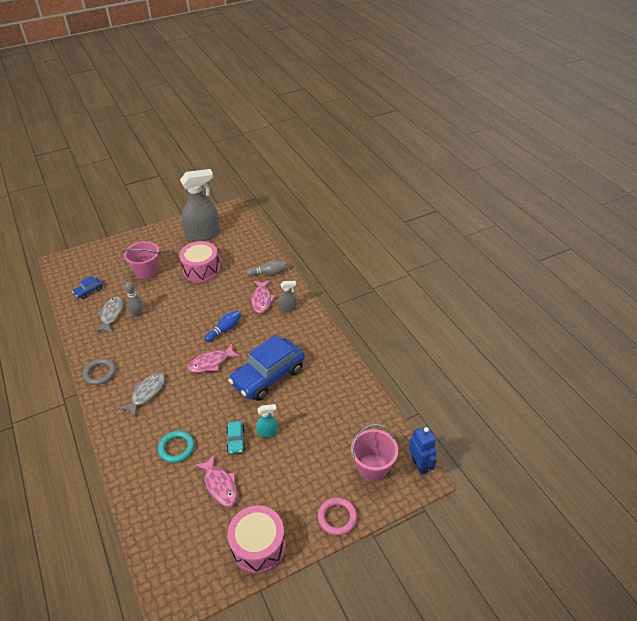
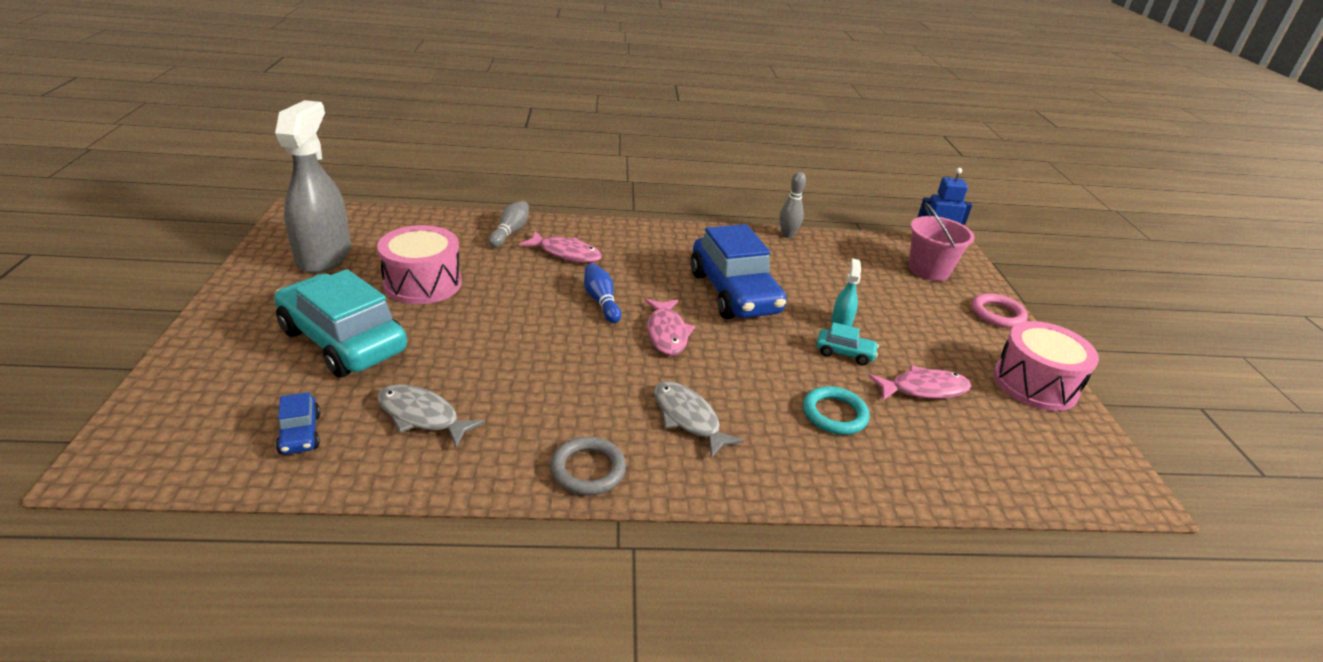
camera: 70 degrees left, 10 degrees down
pink bucket [123,241,159,279] -> turquoise car [274,269,407,377]
grey bowling pin [125,281,143,316] -> grey bowling pin moved to [779,172,806,238]
grey spray bottle [279,281,297,312] -> none

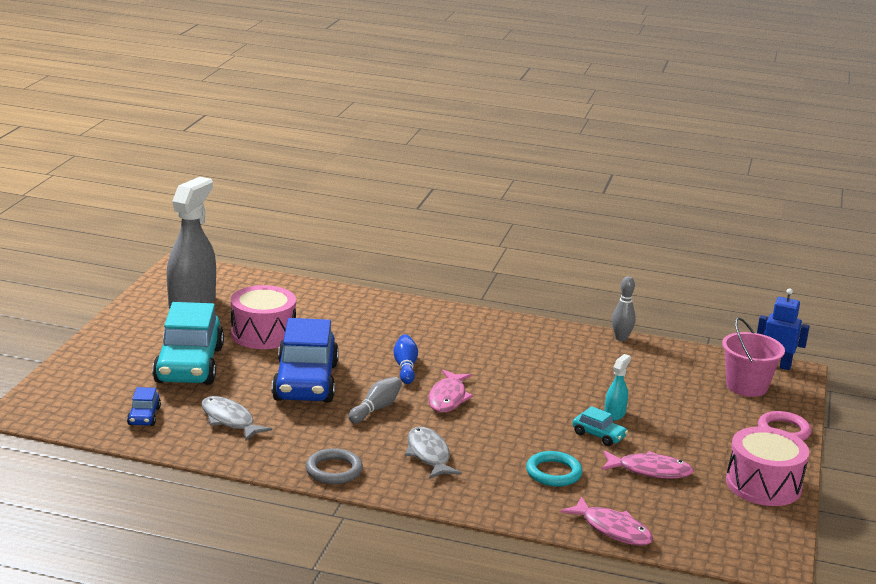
camera: 20 degrees right, 10 degrees down
turquoise car [274,269,407,377] -> turquoise car turned 150 degrees counterclockwise [152,302,224,385]
grey bowling pin [489,201,529,248] -> grey bowling pin moved to [349,377,402,423]
pink fish [519,231,602,262] -> pink fish moved to [561,496,653,545]
blue car [691,224,787,319] -> blue car moved to [272,318,339,403]

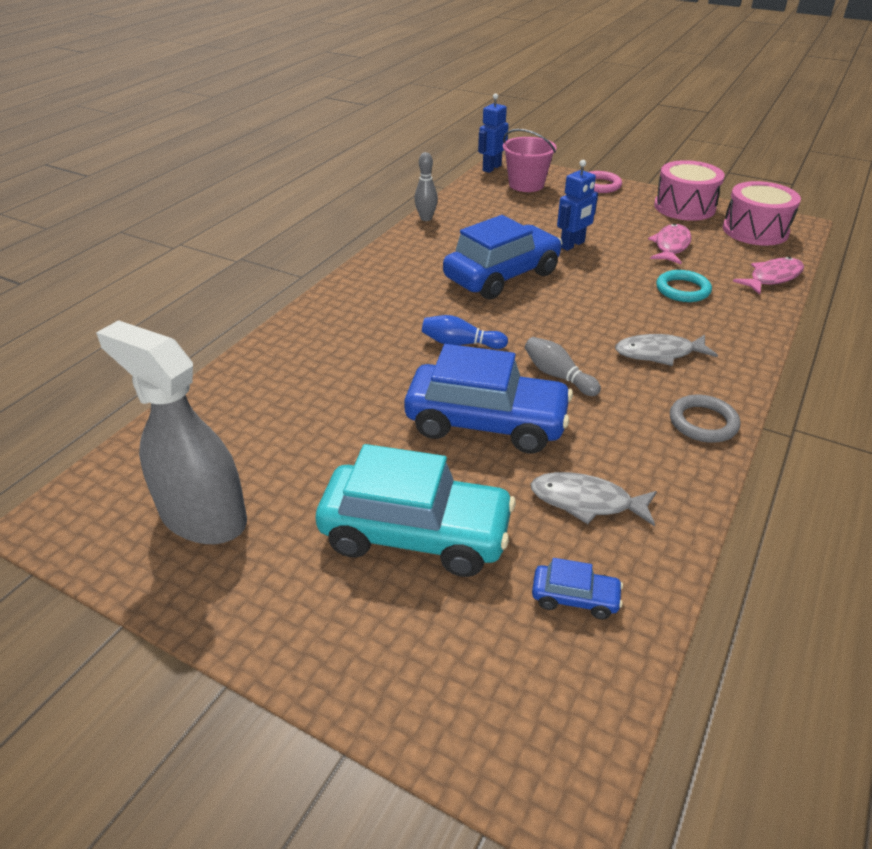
camera: 75 degrees left, 15 degrees up
grey fish [201,396,272,440] -> grey fish turned 45 degrees clockwise [530,472,657,526]
pink drum [231,285,296,349] -> pink drum moved to [723,181,801,246]
pink fish [428,370,474,412] -> none
turquoise car [572,406,628,446] -> none
turquoise spray bottle [604,354,631,421] -> blue robot [557,160,598,251]
none -> blue car [443,215,562,299]

